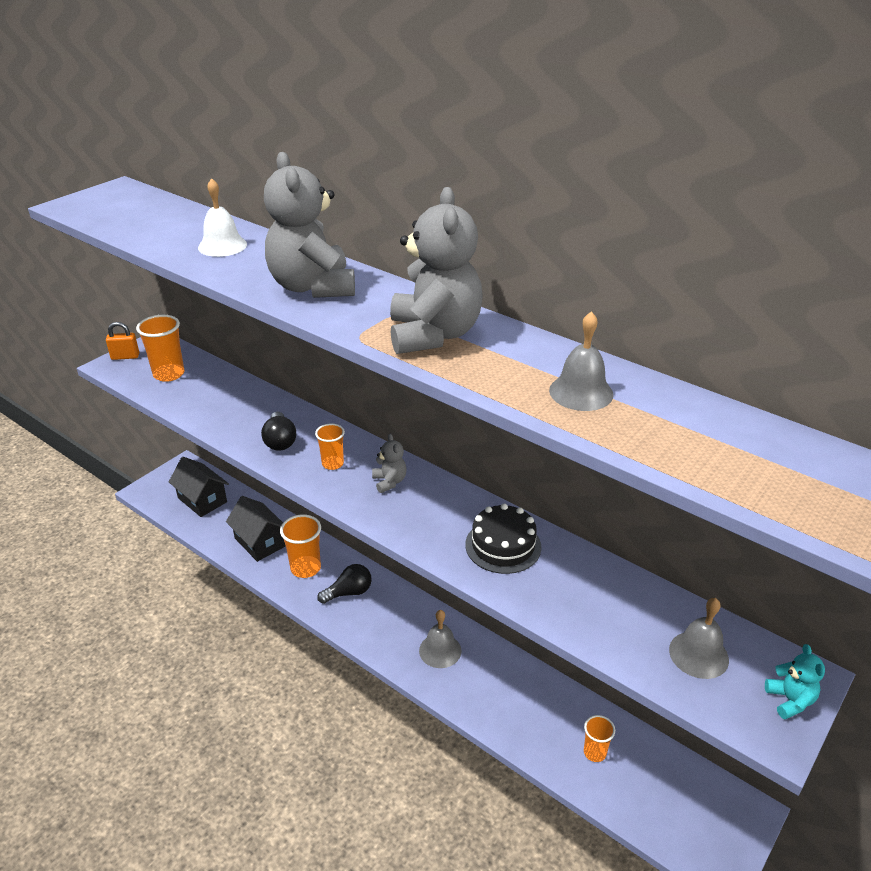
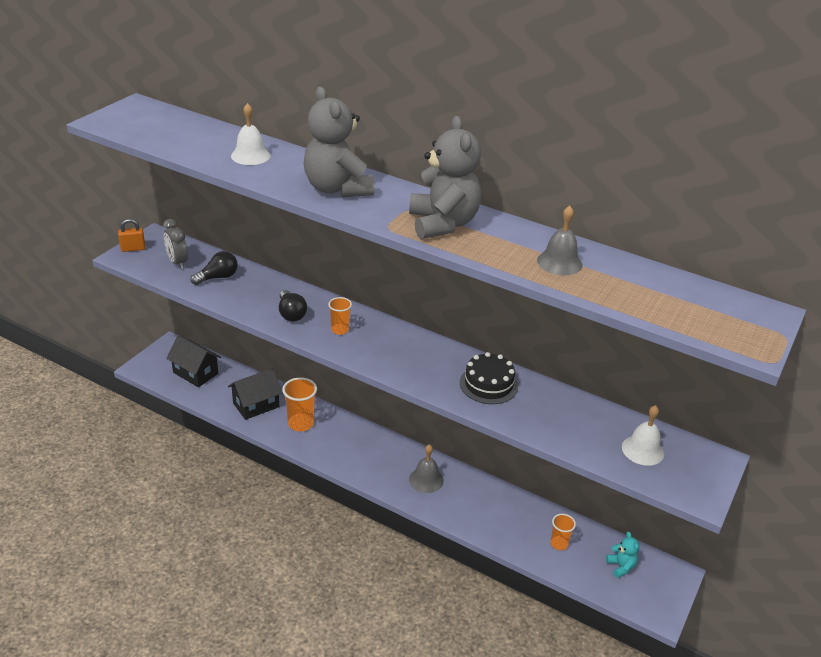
camera: 10 degrees left, 0 degrees up
orange cup [136,315,185,382] -> grey clock [163,219,188,269]
black house [226,496,286,562] -> black house turned 75 degrees counterclockwise [228,368,282,420]
black light bulb [317,564,372,604] -> black light bulb moved to [190,251,238,285]
grey teddy bear [372,434,407,493] -> none
grey bell [669,598,729,679] -> white bell [622,405,664,466]
turquoise teddy bear [765,644,825,719] -> turquoise teddy bear moved to [606,531,639,578]

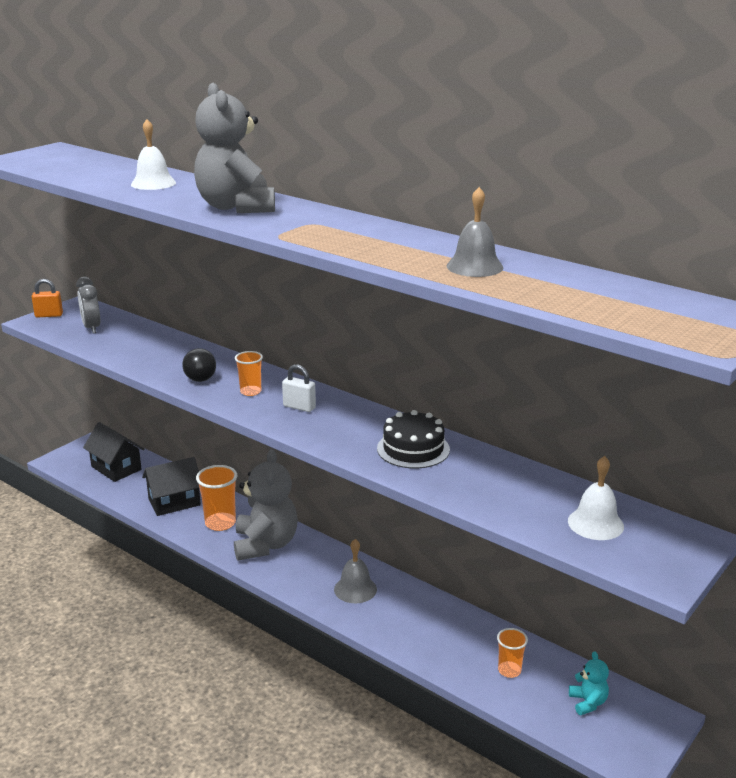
camera: 10 degrees right, 10 degrees down
black light bulb [190,251,238,285] -> none
grey teddy bear [409,116,481,239] -> grey teddy bear moved to [234,449,298,561]
none -> white padlock [282,364,316,412]

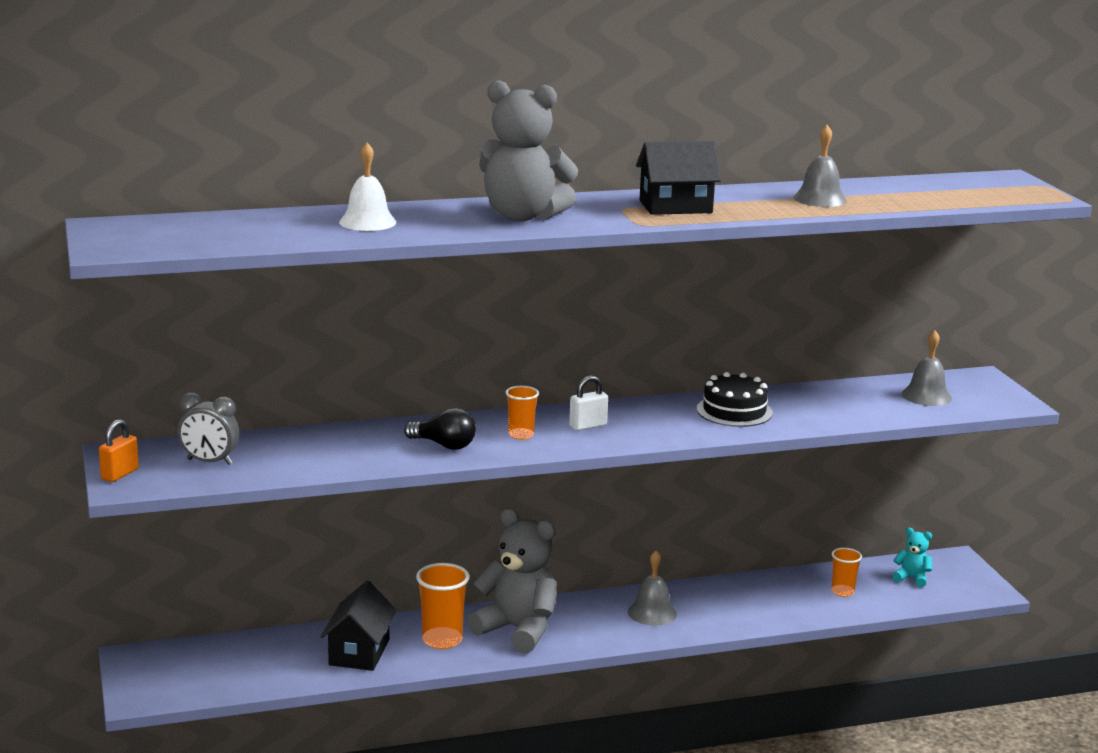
camera: 55 degrees left, 5 degrees down
black house [83,422,144,482] -> black house moved to [636,141,721,215]
white bell [568,456,624,540] -> grey bell [902,330,952,406]

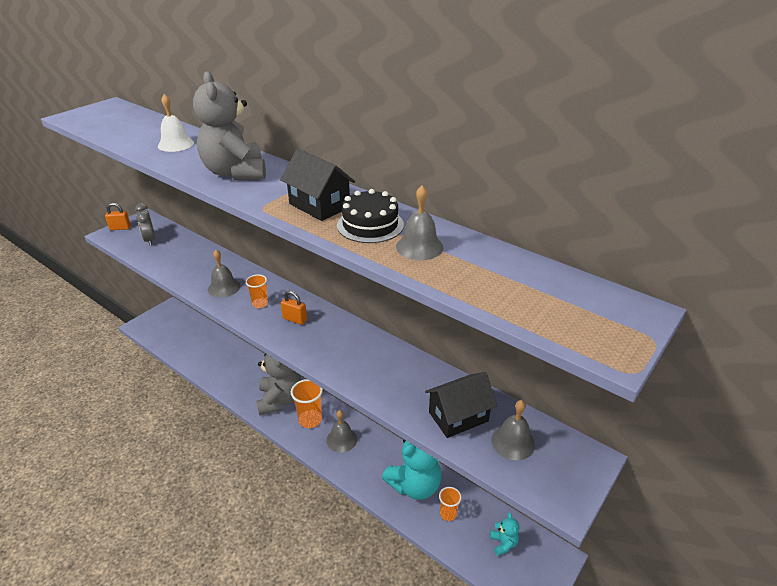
camera: 55 degrees right, 15 degrees up
black house [321,581,397,671] -> black house moved to [425,372,497,438]
black light bulb [404,408,476,450] -> grey bell [208,250,240,298]
orange cup [416,563,470,649] -> orange cup moved to [291,379,323,428]
white padlock [569,375,608,431] -> orange padlock [281,291,307,325]
black cake [697,372,773,427] -> black cake moved to [337,189,404,243]
none -> turquoise teddy bear [382,439,442,500]

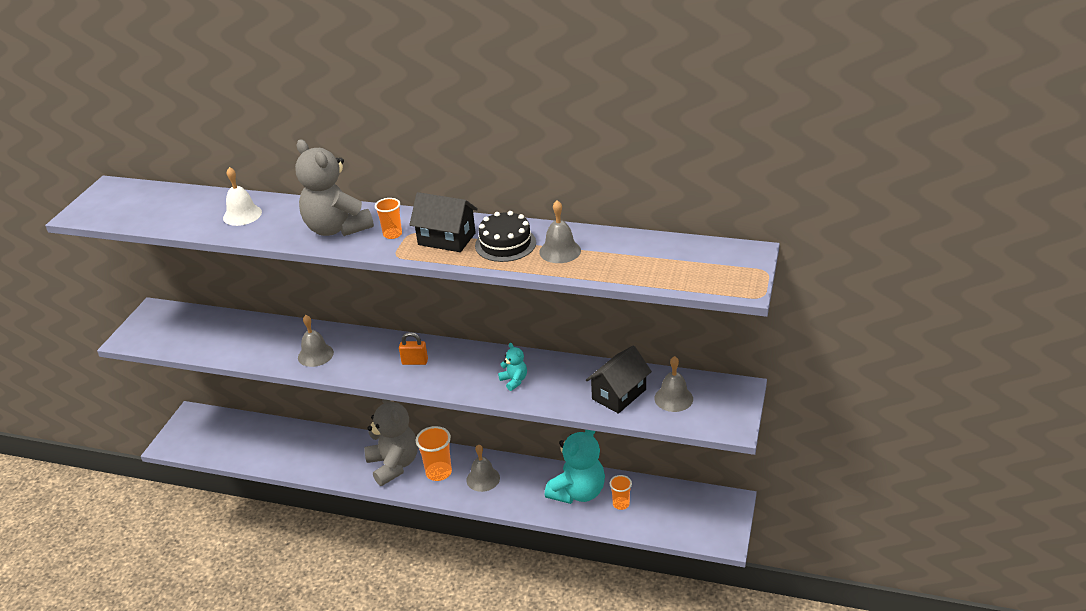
camera: 20 degrees left, 0 degrees up
orange padlock [105,203,131,230] -> none
grey clock [135,203,155,246] -> none
orange cup [245,274,268,308] -> orange cup moved to [375,198,402,239]
turquoise teddy bear [490,512,519,556] -> turquoise teddy bear moved to [498,343,527,391]

